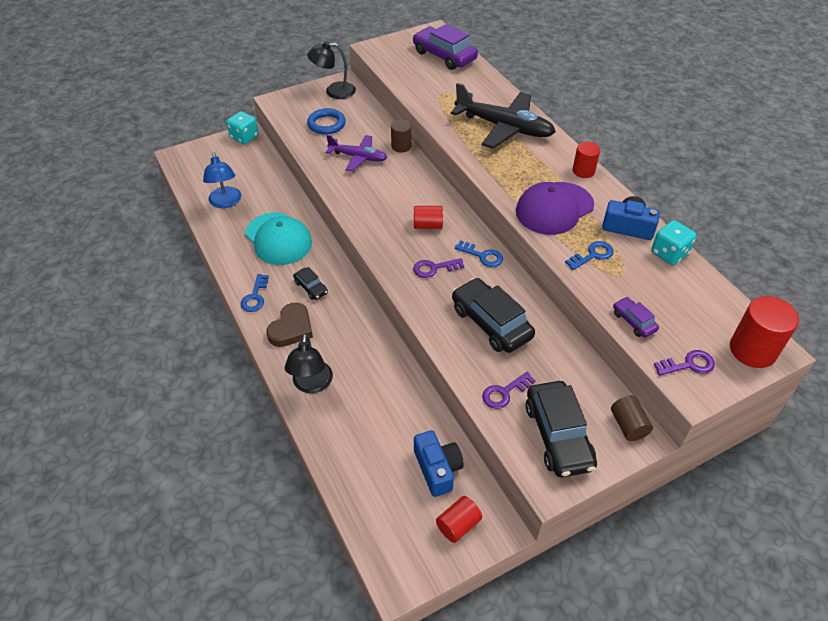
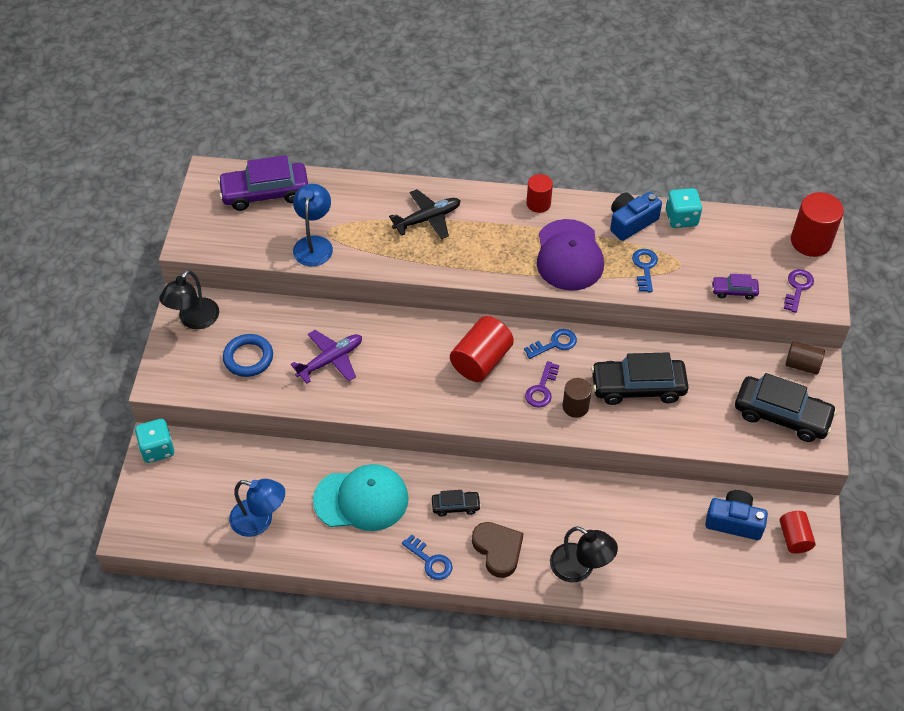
camera: 55 degrees left, 5 degrees up
brown cylinder [391,119,412,153] -> brown cylinder moved to [563,378,592,418]
red cylinder [414,206,443,229] -> red cylinder [450,316,514,382], size x1.63
black plane [451,83,556,149] -> black plane [389,189,461,239], size x0.61
purple key [482,372,536,409] -> none
none -> blue lamp [293,184,333,266]

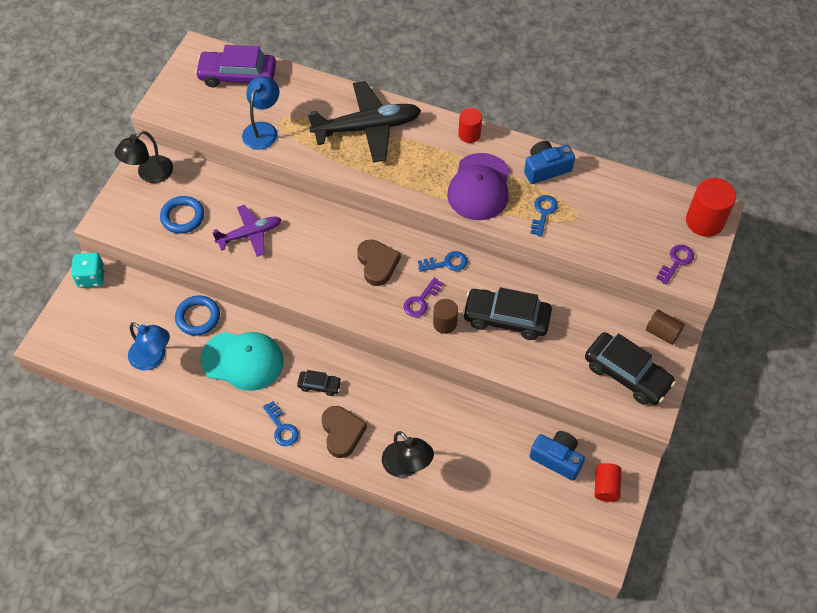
camera: 15 degrees right, 5 degrees up
black plane [389,189,461,239] -> black plane [308,81,421,162], size x1.65
red cylinder [450,316,514,382] -> brown heart [357,239,401,286]
turquoise dice [666,188,702,228] -> none
purple car [712,274,759,300] -> none
none -> blue ring [175,295,220,336]

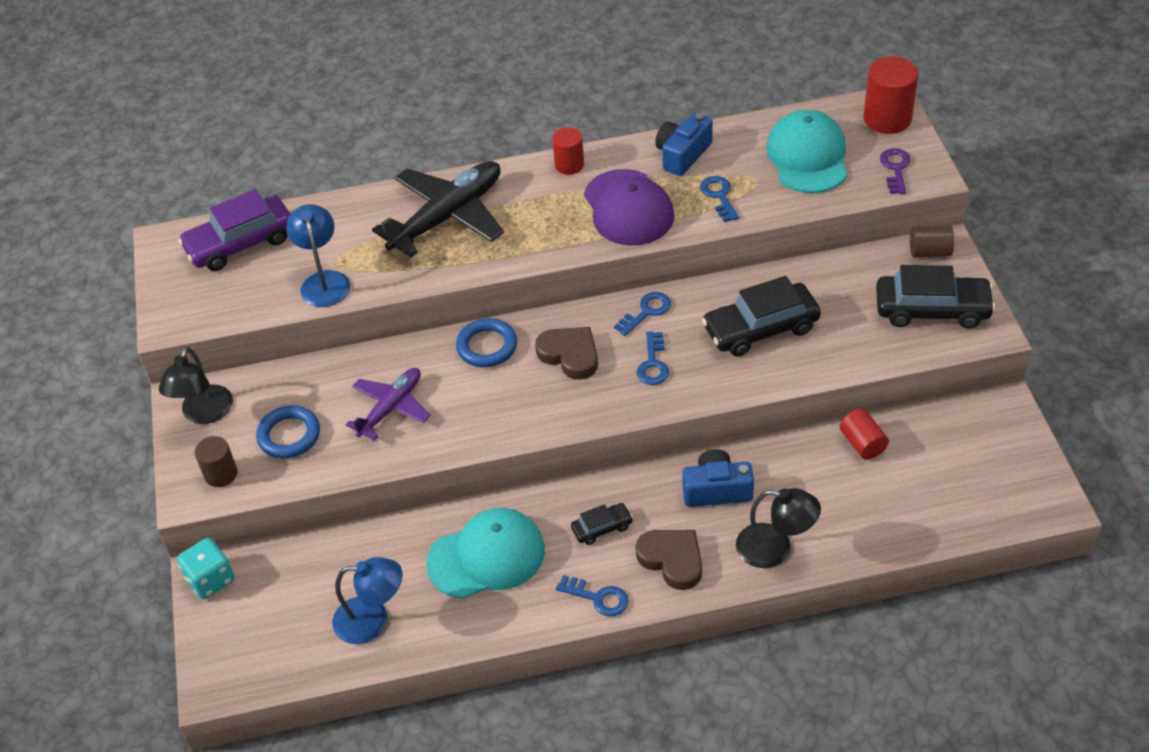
camera: 30 degrees left, 10 degrees down
blue ring [175,295,220,336] -> blue ring moved to [456,318,517,367]
purple key [404,277,443,317] -> blue key [637,331,669,385]
brown cylinder [433,299,458,334] -> brown cylinder moved to [195,436,237,487]
blue camera [529,431,585,481] -> blue camera moved to [683,449,754,507]
red cylinder [594,463,622,502] -> red cylinder moved to [840,409,889,460]
none -> turquoise cap [766,110,847,193]

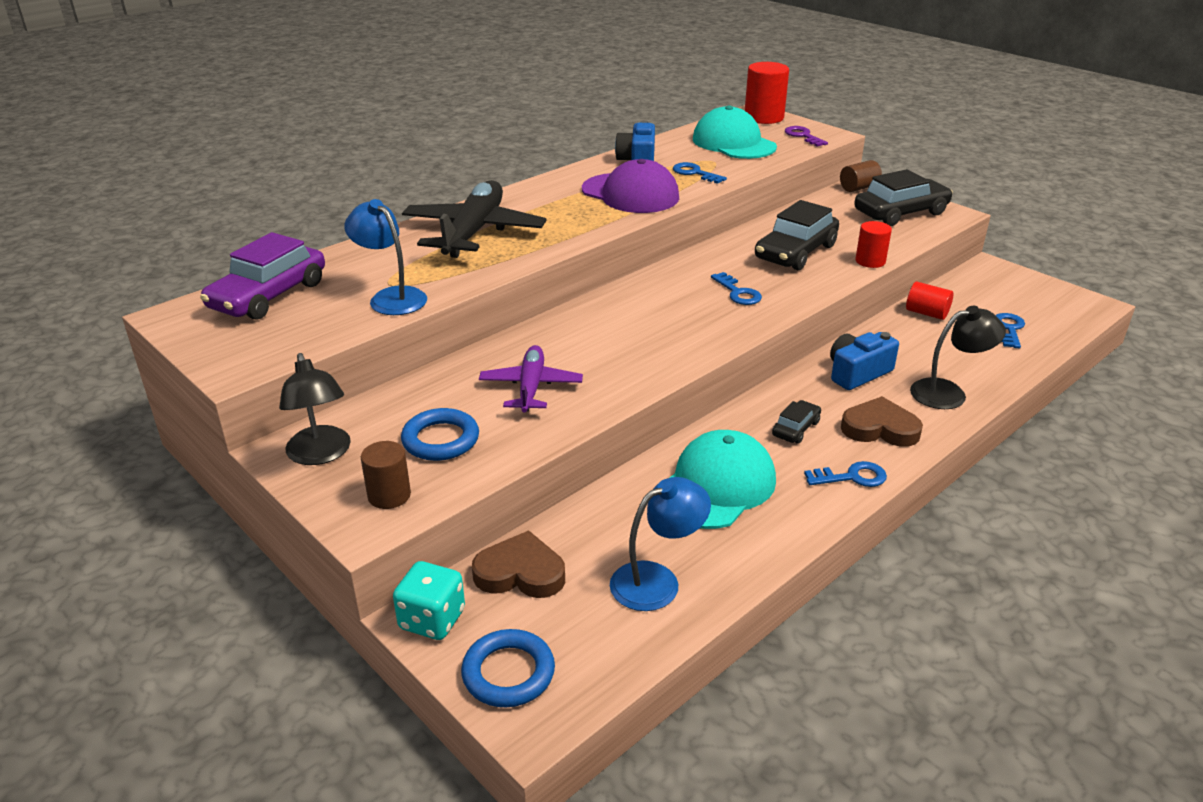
camera: 35 degrees left, 15 degrees down
blue ring [456,318,517,367] -> blue ring moved to [461,629,555,707]
brown heart [535,327,598,380] -> brown heart moved to [472,530,565,598]
red cylinder [552,127,584,175] -> red cylinder moved to [855,221,892,268]
blue key [614,292,671,336] -> blue key moved to [996,313,1025,348]

